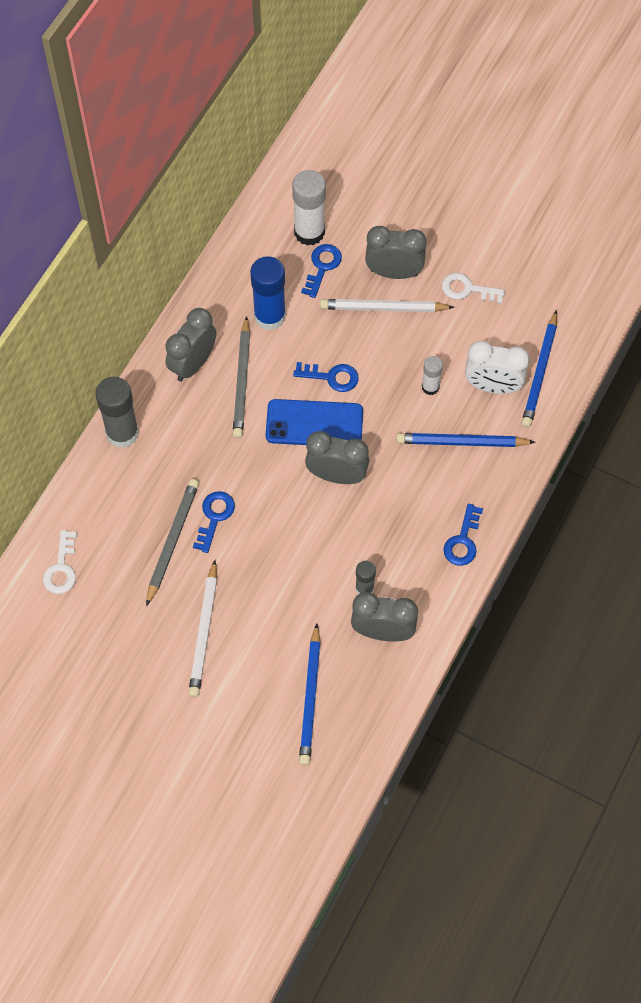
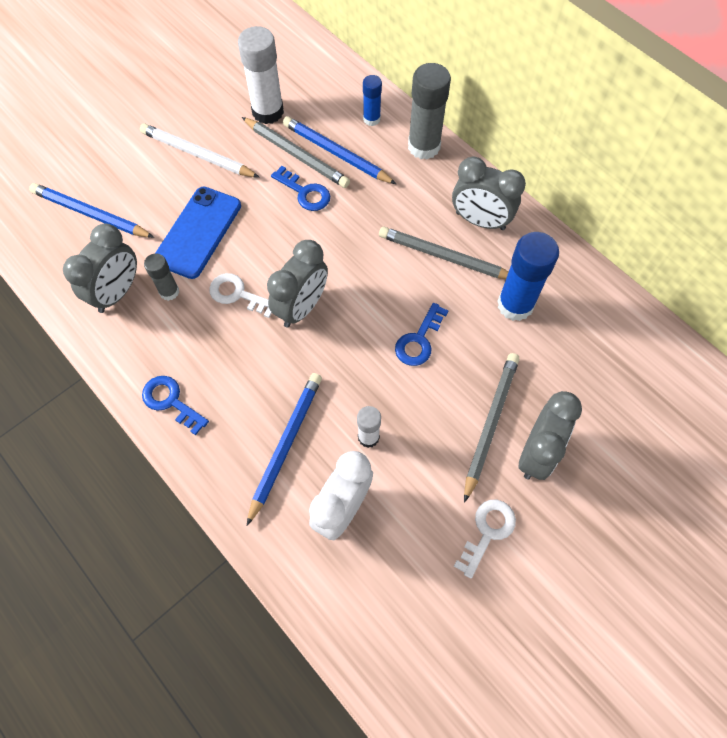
camera: 110 degrees right, 0 degrees up
white key [43,530,77,594] -> white key moved to [209,273,272,318]
grey clock [165,308,216,382] -> grey clock turned 150 degrees clockwise [452,156,526,230]
blue phone [266,399,363,445] -> blue phone moved to [155,187,241,279]
white glue stick [292,170,326,246] -> white glue stick moved to [238,26,284,124]
blue key [301,244,342,298] -> none
white pencil [320,299,455,312] -> grey pencil [464,353,519,503]
blue pencil [521,310,557,428] -> blue pencil moved to [283,116,396,184]
none -> blue glue stick [363,75,382,126]

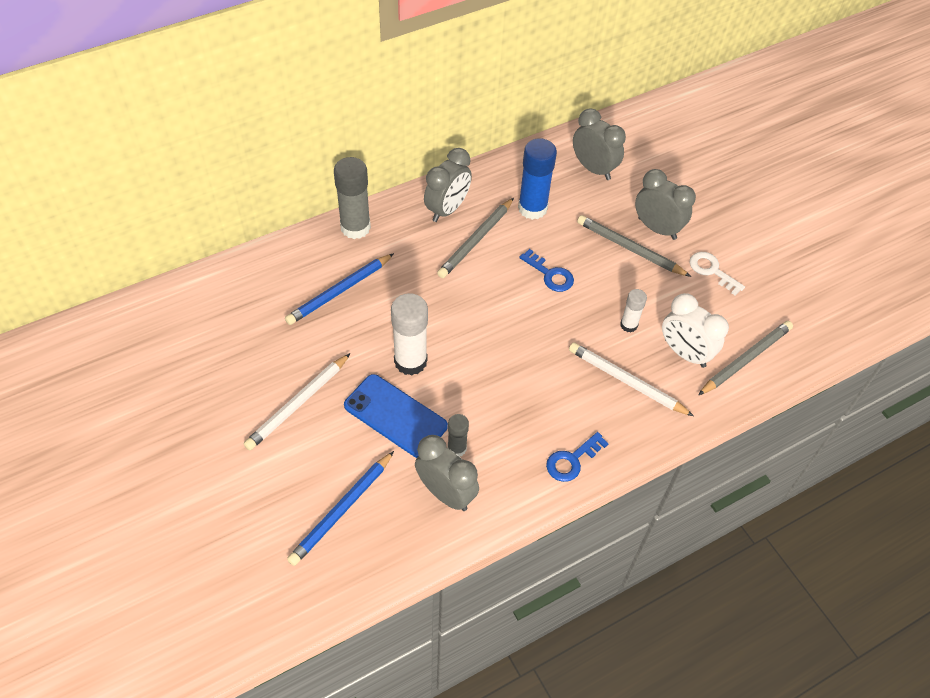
camera: 80 degrees left, 10 degrees down
white key [209,273,272,318] -> none
white glue stick [238,26,284,124] -> white glue stick moved to [391,293,428,376]
grey pencil [242,117,350,188] -> grey pencil moved to [698,321,793,395]
blue pencil [247,373,322,526] -> white pencil [569,342,694,416]
grey clock [267,240,328,327] -> grey clock moved to [573,108,626,180]
blue key [271,166,330,211] -> none
blue glue stick [363,75,382,126] -> none

